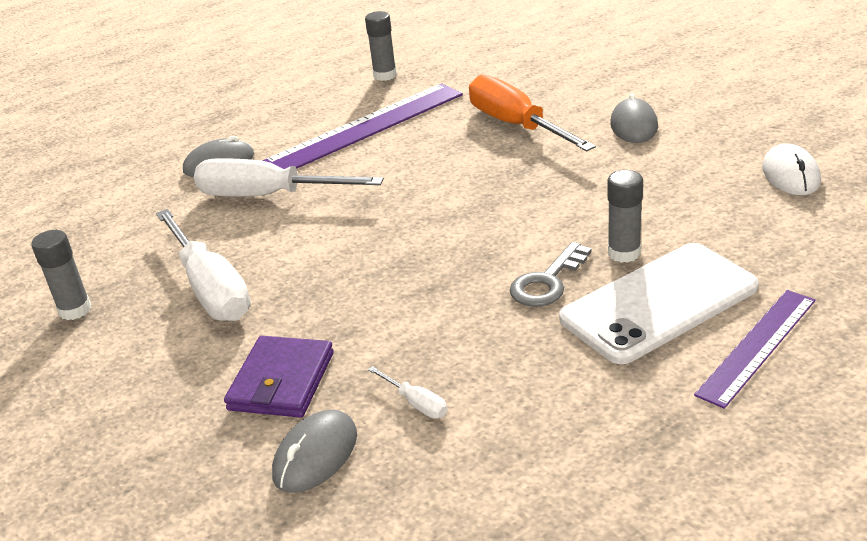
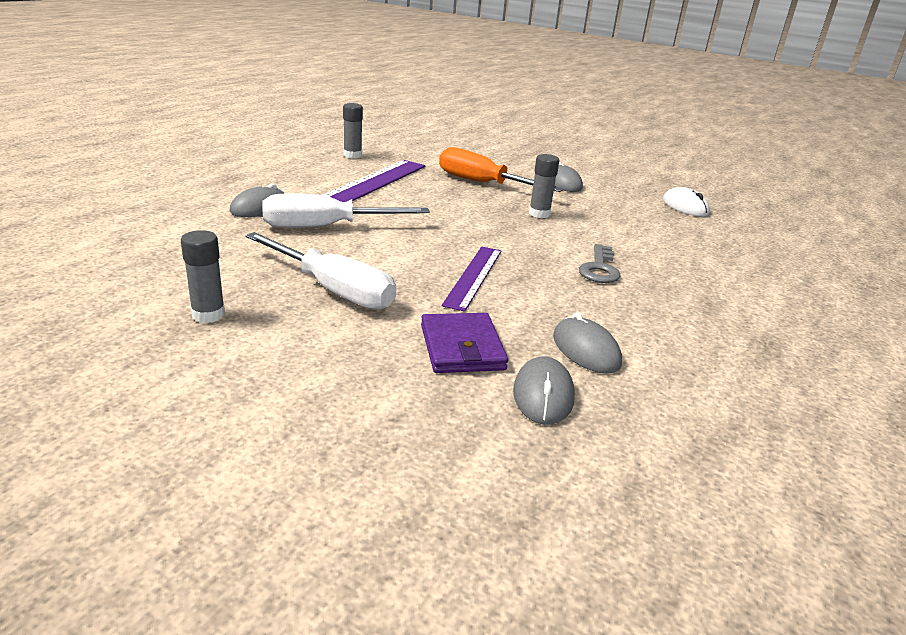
camera: 30 degrees left, 5 degrees down
white screwdriver [368,366,447,418] -> grey mouse [553,313,622,374]
white phone [559,243,759,364] -> none
grey glue stick [607,170,643,263] -> grey glue stick moved to [529,154,559,218]
purple ruler [694,290,816,409] -> purple ruler moved to [441,247,501,312]

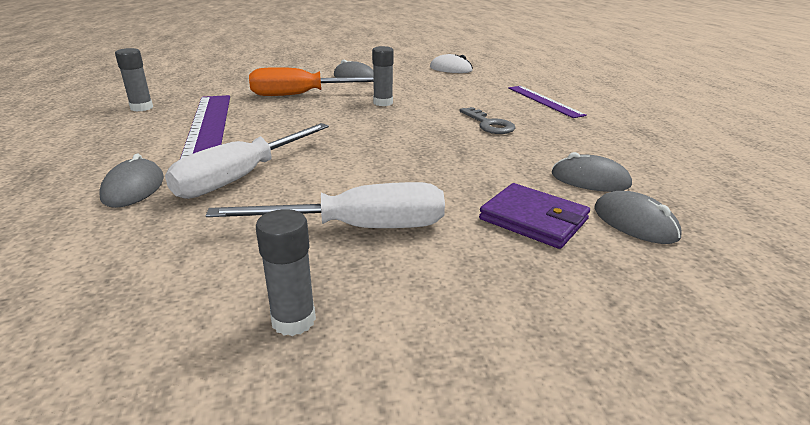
camera: 40 degrees left, 0 degrees up
purple ruler [441,247,501,312] -> purple ruler moved to [508,86,587,118]

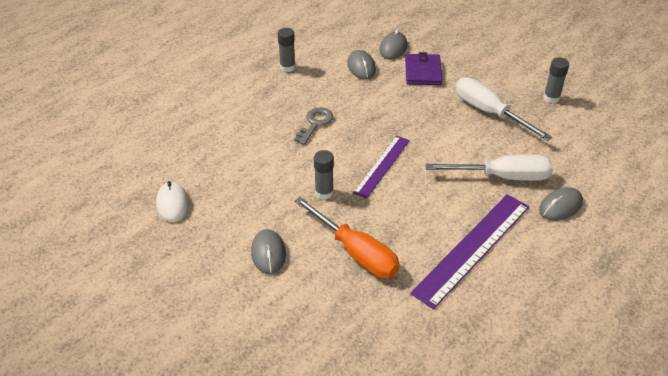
camera: 125 degrees left, 15 degrees up
grey glue stick [115,48,153,112] -> grey glue stick moved to [278,28,295,72]
purple ruler [508,86,587,118] -> purple ruler moved to [353,136,410,199]

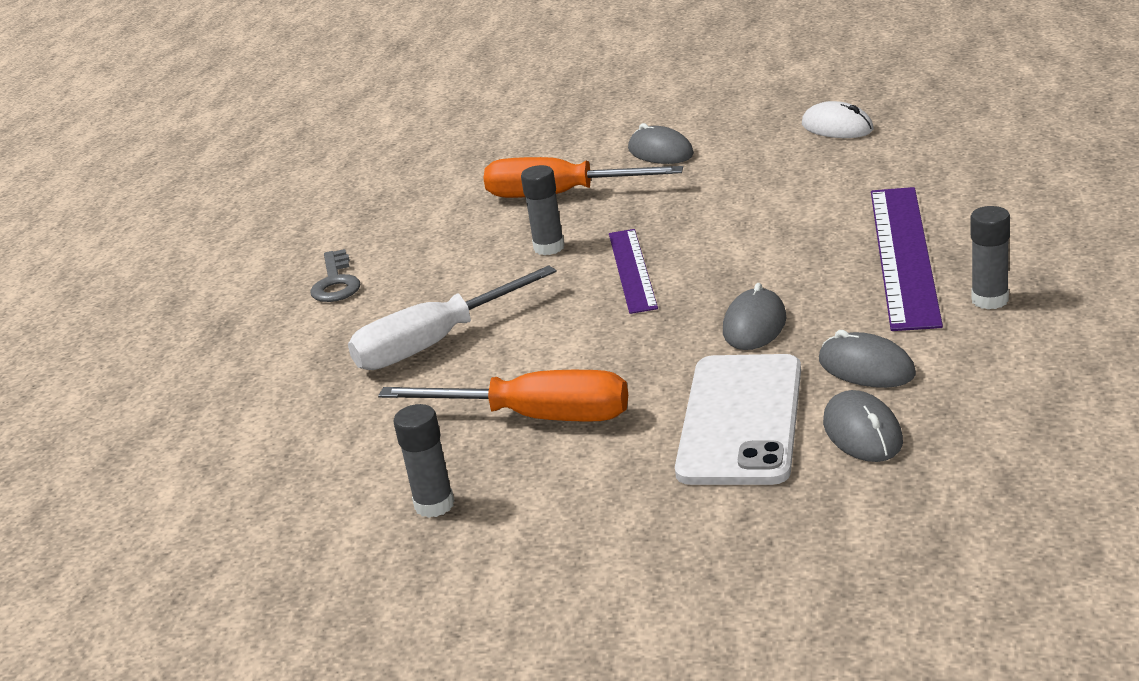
camera: 150 degrees right, 15 degrees down
grey key [294,107,333,145] -> grey key moved to [310,249,361,302]
grey glue stick [314,150,334,200] -> grey glue stick moved to [521,165,565,255]
purple wallet [405,52,443,85] -> white phone [675,354,801,485]
purple ruler [410,194,529,309] -> purple ruler moved to [871,187,943,331]
white screwdriver [456,77,553,141] -> orange screwdriver [378,370,628,422]
grey mouse [539,187,583,221] -> grey mouse moved to [723,283,786,350]

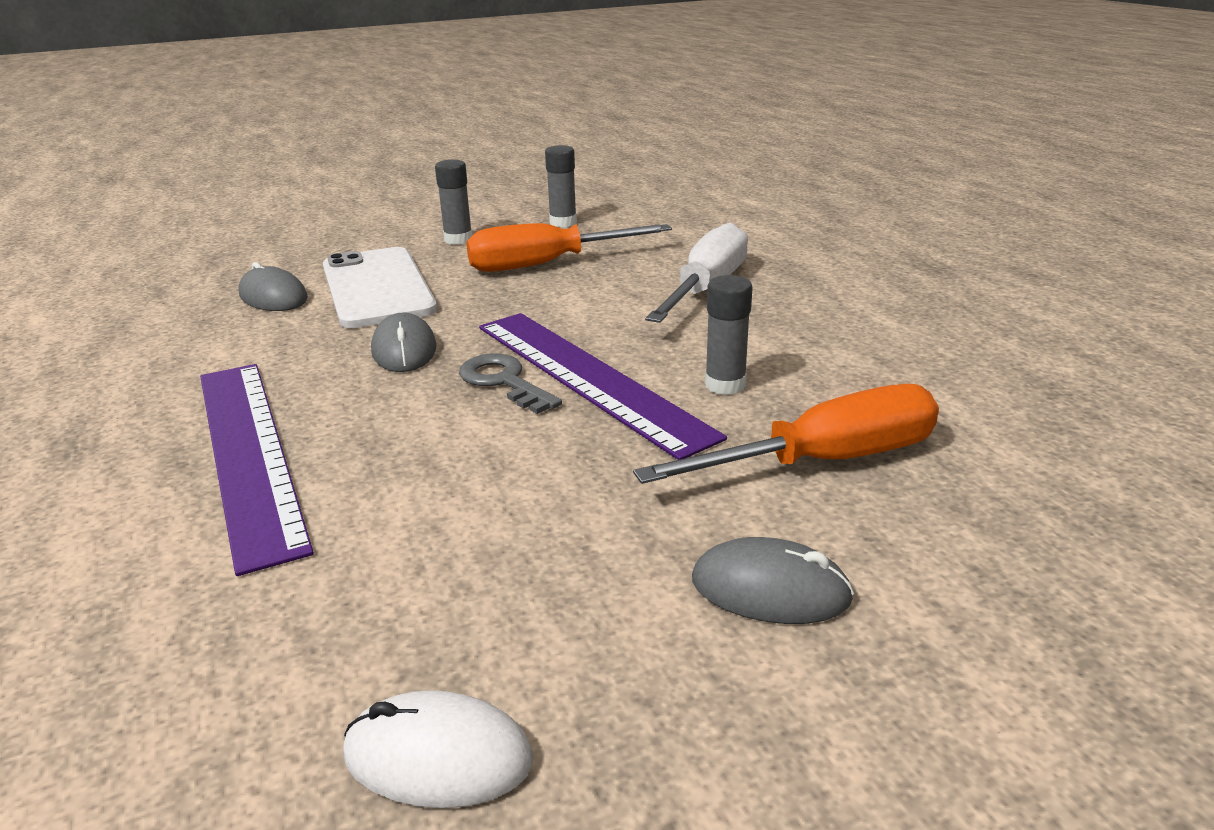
camera: 145 degrees right, 0 degrees up
grey key [310,249,361,302] -> grey key moved to [459,353,562,414]
purple ruler [609,229,658,314] -> purple ruler [479,313,727,460], size x1.63
grey mouse [819,330,916,388] -> none
grey glue stick [971,206,1010,309] -> grey glue stick moved to [435,159,472,245]

